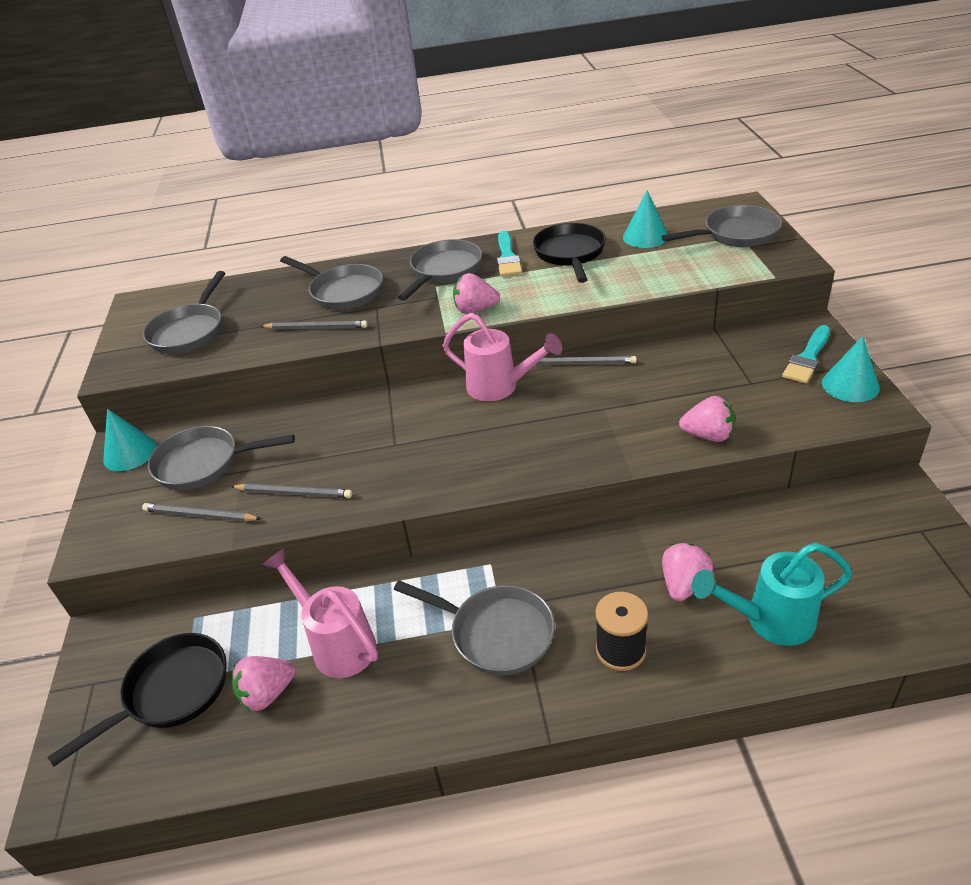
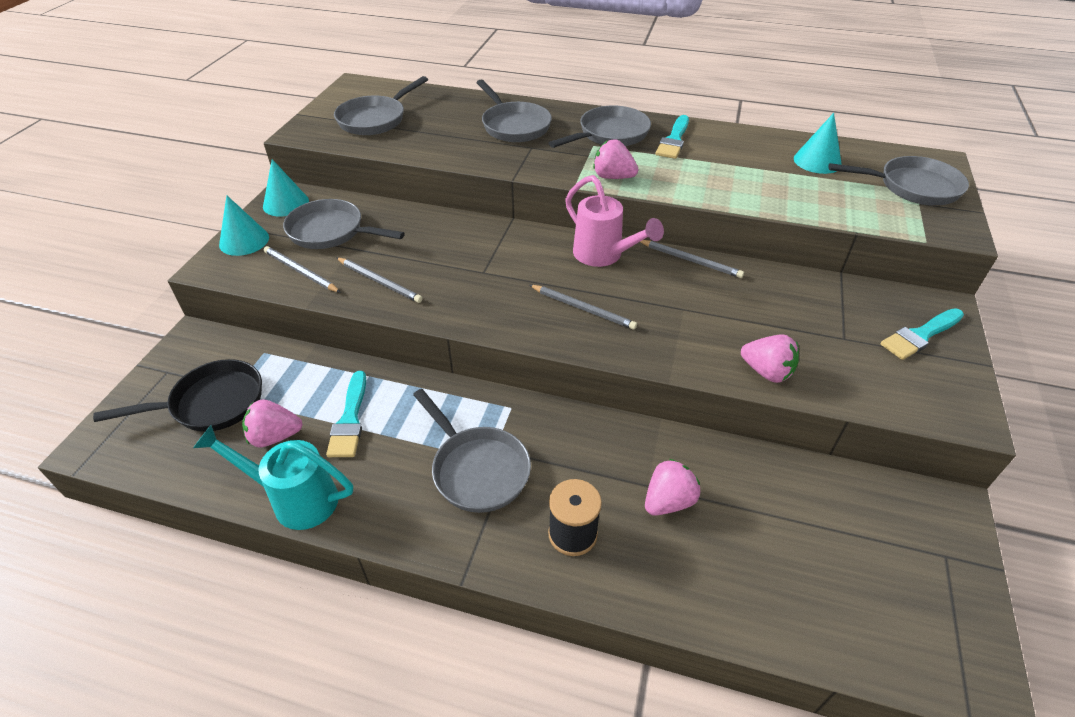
camera: 20 degrees right, 5 degrees up
grey pencil [260,320,368,330] -> grey pencil moved to [529,285,637,330]
pink watering can [262,548,378,678] -> turquoise brush [326,371,366,457]
black pan [533,223,606,283] -> none
turquoise watering can [691,543,853,646] -> turquoise watering can moved to [193,425,353,530]
turquoise cone [822,336,880,402] -> turquoise cone moved to [219,195,269,256]

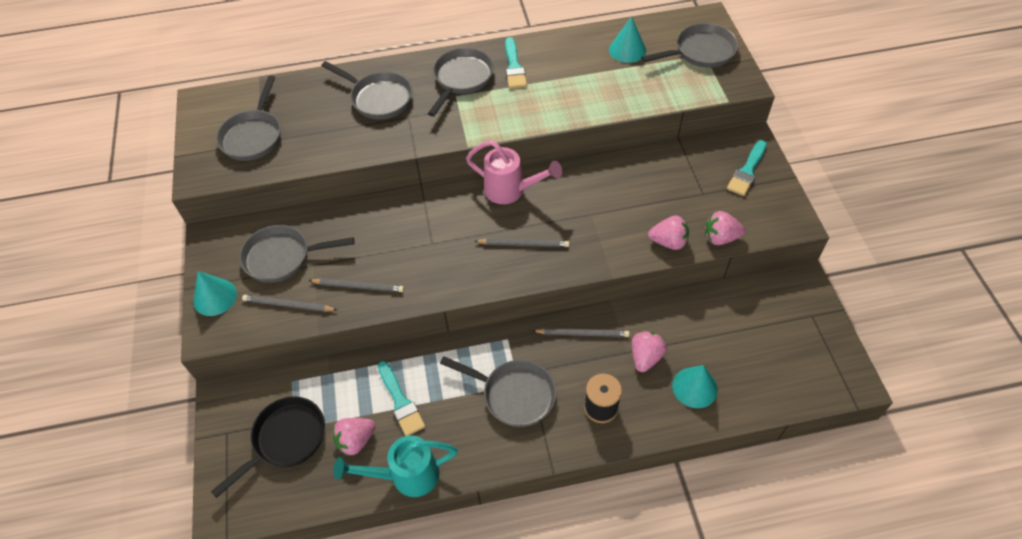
camera: 25 degrees left, 10 degrees up
turquoise cone [263,159,309,217] -> turquoise cone moved to [672,365,718,408]
pink strawberry [593,139,638,179] -> pink strawberry moved to [705,211,745,245]
grey pencil [640,240,744,278] -> grey pencil moved to [533,328,630,337]

